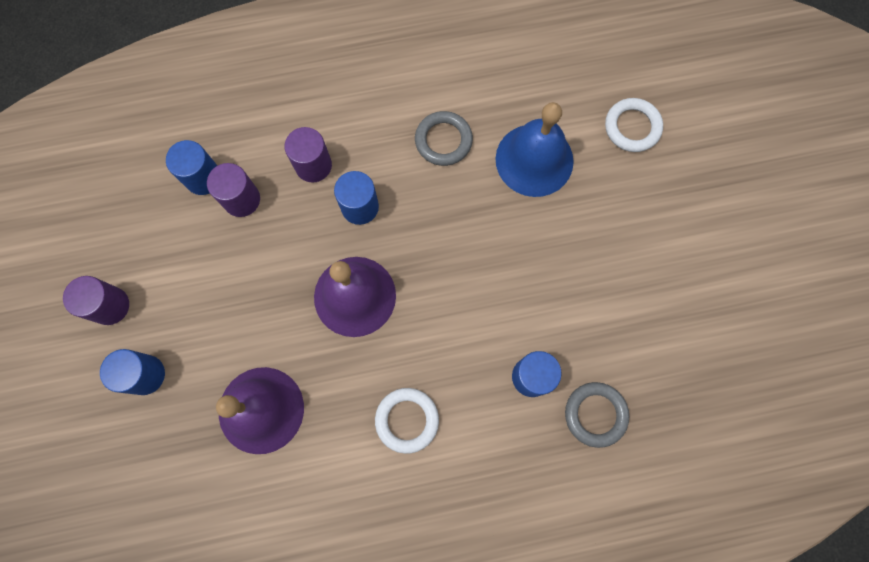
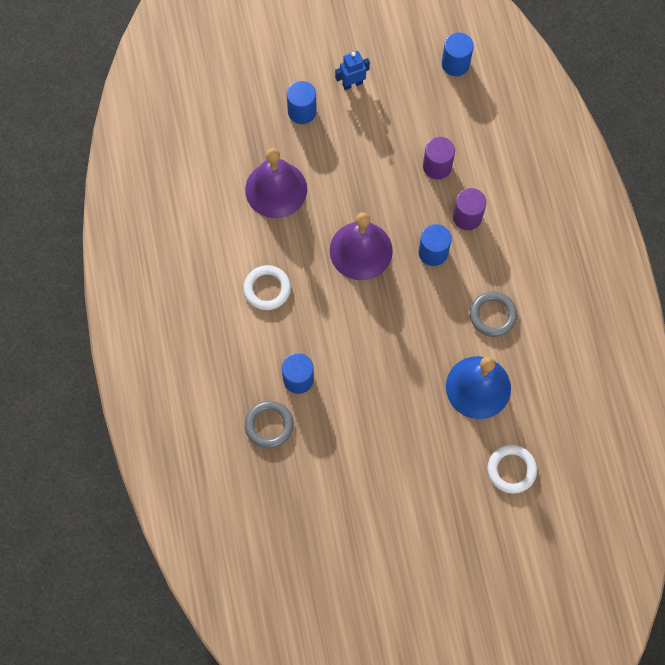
camera: 90 degrees right, 5 degrees down
purple cylinder [63,276,129,325] -> blue robot [335,51,370,90]
blue cylinder [166,140,217,195] -> blue cylinder moved to [442,33,474,76]

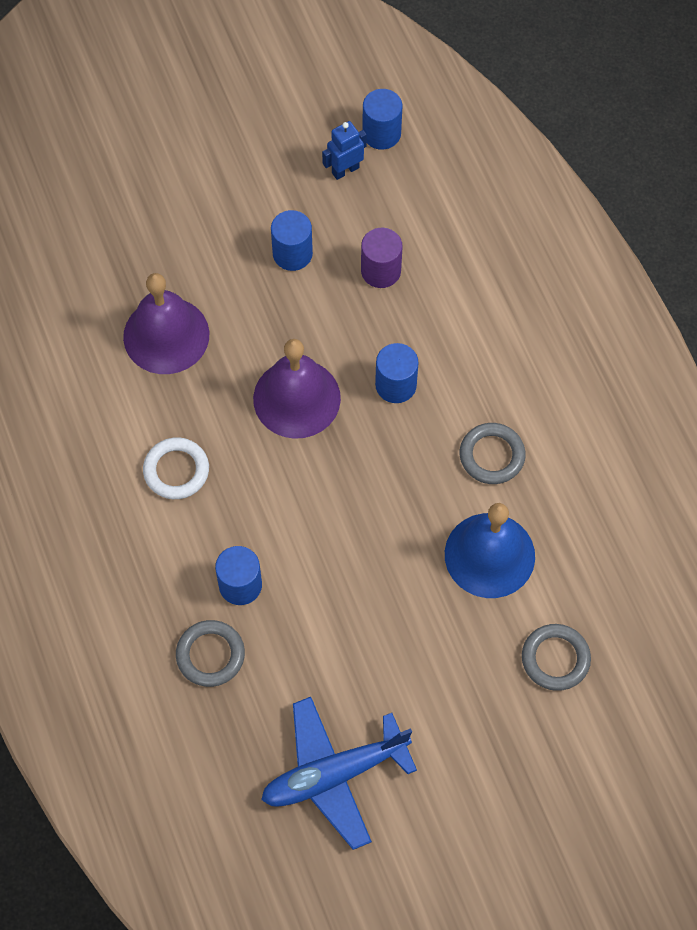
camera: 10 degrees left, 5 degrees down
blue cylinder [287,81,317,124] -> blue cylinder moved to [271,210,313,271]
blue robot [335,51,370,90] -> blue robot moved to [322,121,367,180]
purple cylinder [453,188,486,230] -> none
white ring [488,445,537,494] -> grey ring [522,624,591,691]
none -> blue plane [261,697,417,850]

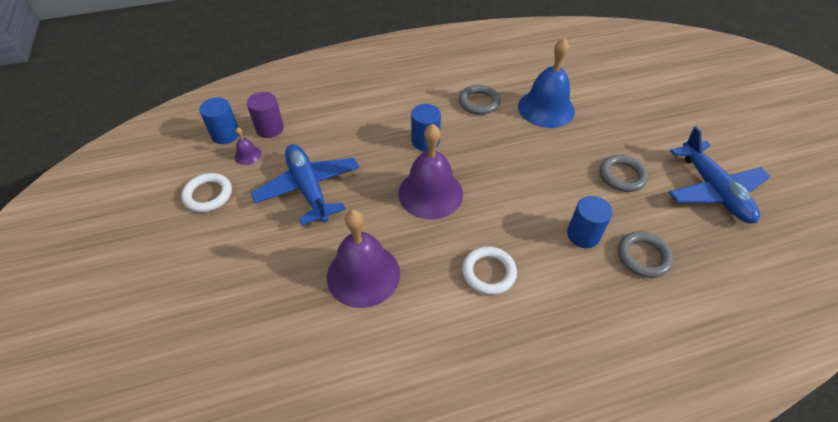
camera: 85 degrees left, 15 degrees down
blue cylinder [271,210,313,271] -> blue plane [251,144,359,225]
blue robot [322,121,367,180] -> purple bell [235,127,261,165]
purple cylinder [361,228,403,288] -> purple cylinder moved to [247,92,284,138]
grey ring [522,624,591,691] -> grey ring moved to [600,155,648,192]
none -> white ring [181,173,232,212]

